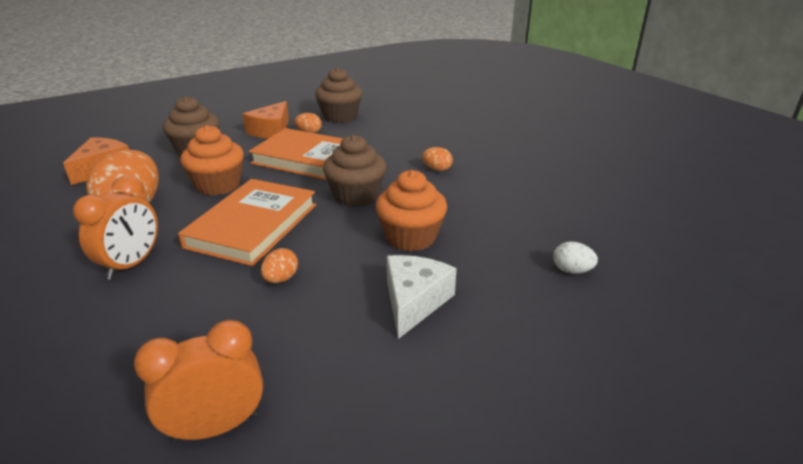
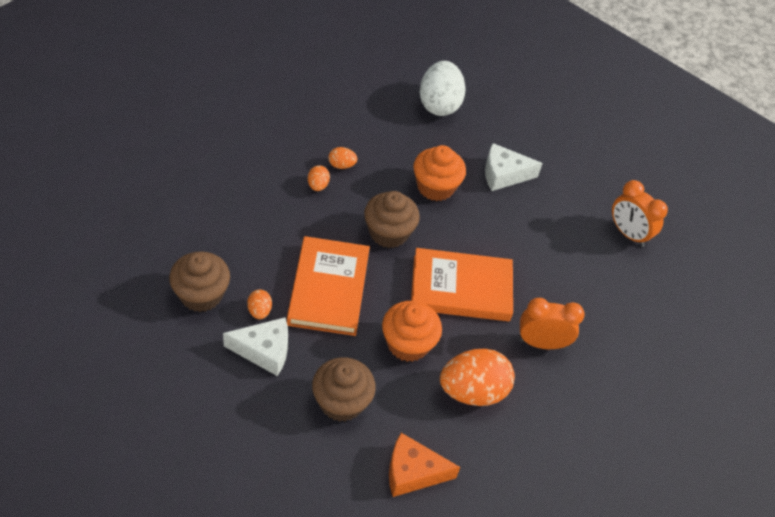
camera: 115 degrees left, 20 degrees up
orange cheese [243,101,289,139] -> white cheese [223,317,288,376]
orange egg [261,248,298,283] -> orange egg moved to [329,147,358,169]
white egg [553,241,598,274] -> white egg [420,61,466,116], size x2.22

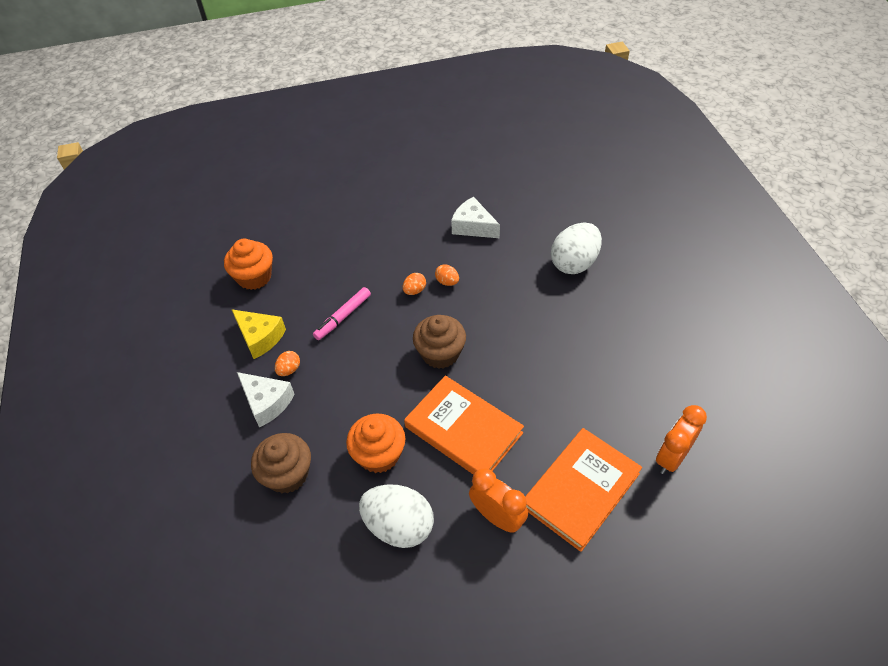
camera: 45 degrees right, 0 degrees up
brown cupcake [169,251,230,312] -> yellow cheese [231,309,286,359]
orange book [287,236,370,336] -> orange book moved to [525,428,642,552]
orange cheese [389,433,460,497] -> none
orange cupcake [413,145,466,201] -> orange cupcake moved to [224,239,273,290]
orange egg [440,349,515,406] -> white egg [359,484,434,548]
white cheese [485,143,543,191] -> white cheese moved to [451,197,500,238]
orange clock [612,180,668,247] -> orange clock turned 45 degrees clockwise [656,405,707,474]
none -> pink marker [313,287,371,340]

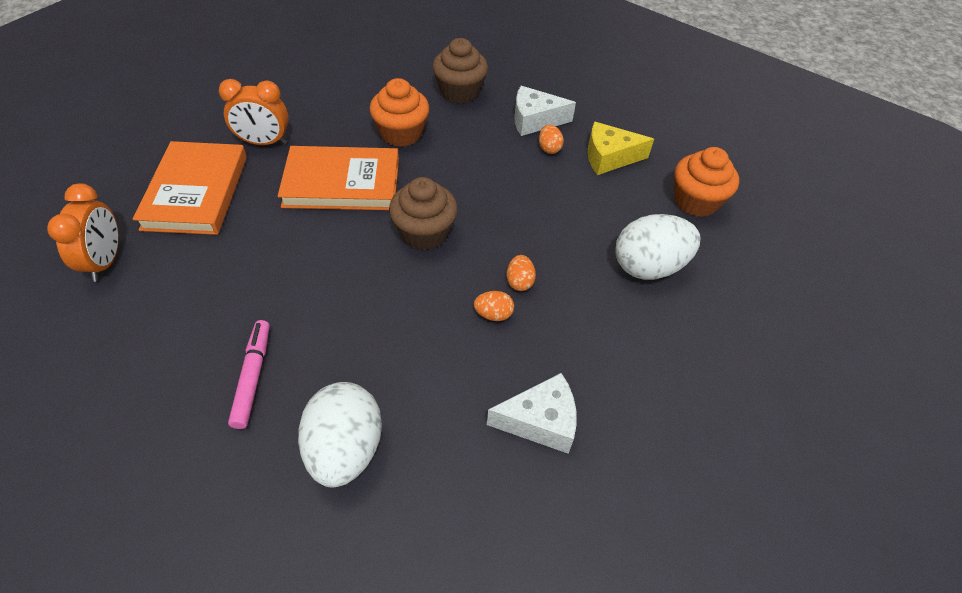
camera: 135 degrees right, 0 degrees up
pink marker [313,287,371,340] -> pink marker moved to [228,320,270,429]
white egg [359,484,434,548] -> white egg moved to [615,214,701,280]

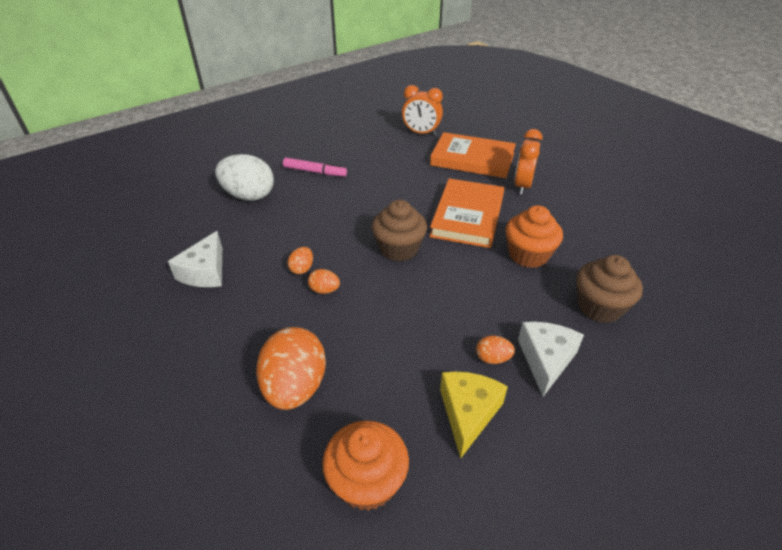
camera: 110 degrees right, 10 degrees down
white egg [615,214,701,280] -> orange egg [256,327,326,410]

